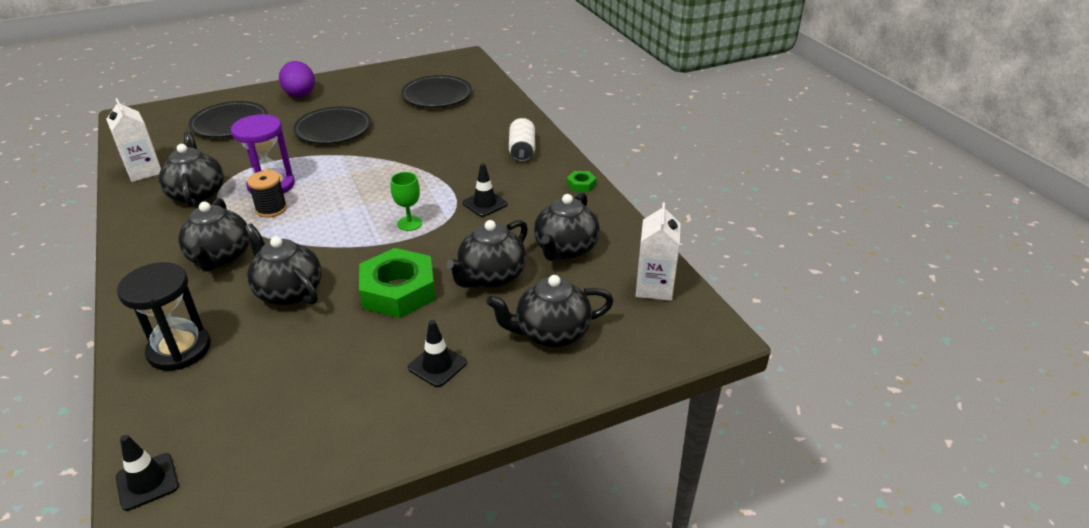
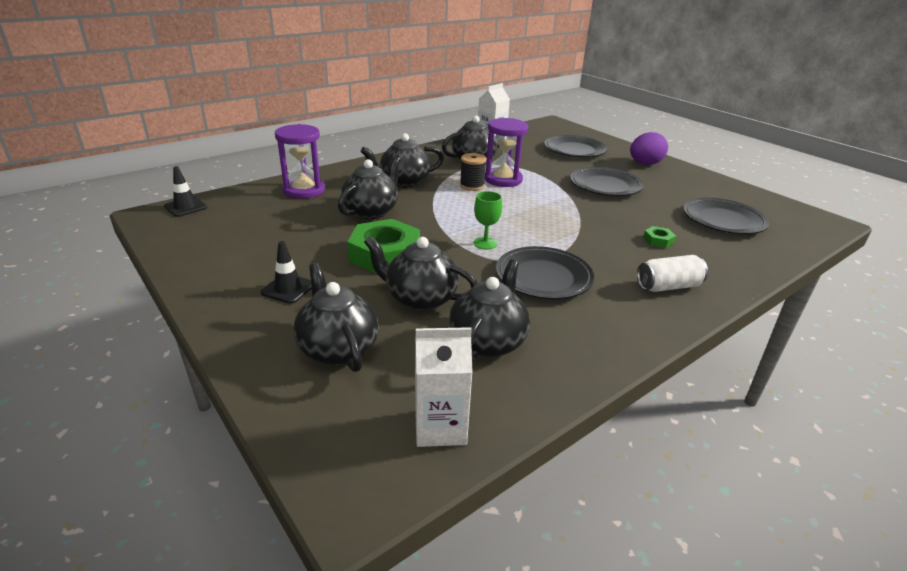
camera: 75 degrees right, 5 degrees down
black hourglass [117,262,211,371] -> purple hourglass [275,124,325,199]
black traffic cone [463,163,508,217] -> black plate [496,246,594,299]
black teapot [534,192,600,261] -> black teapot turned 105 degrees clockwise [449,259,530,361]
green nut [567,171,597,192] -> green nut moved to [643,226,676,248]

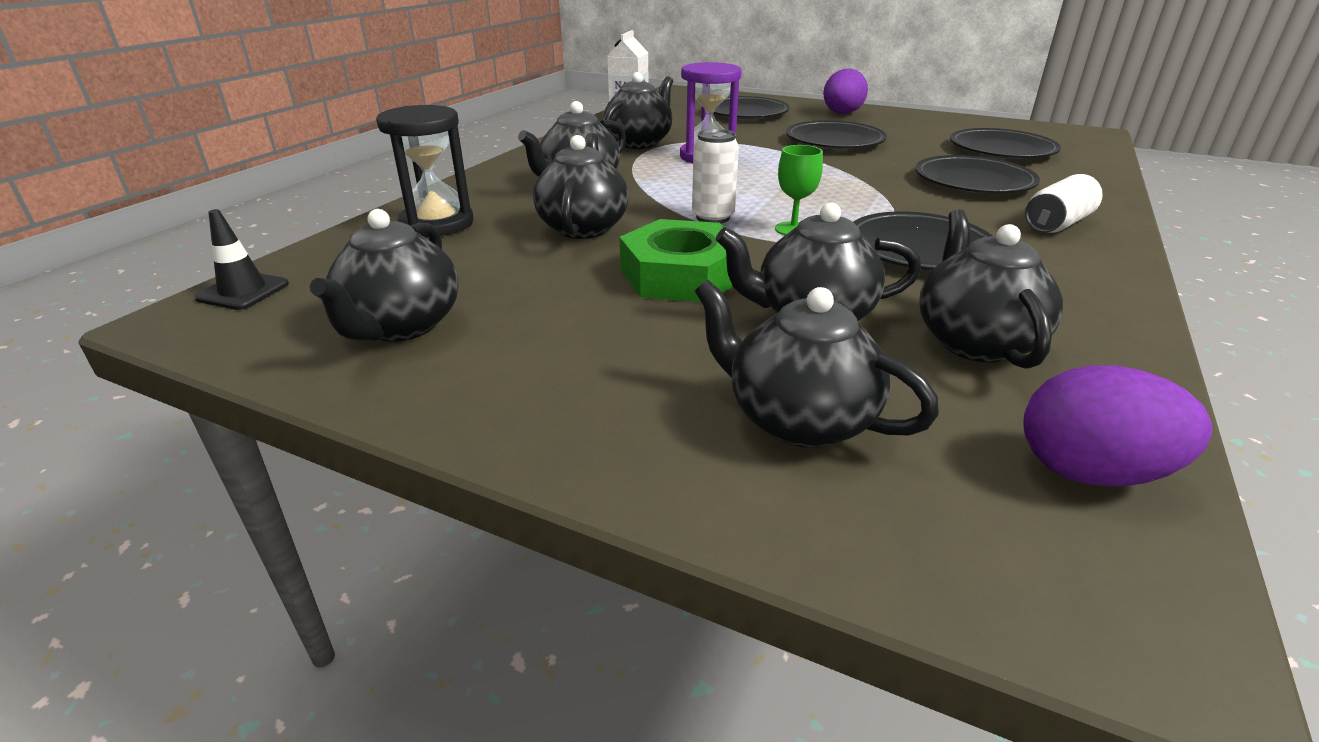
camera: 25 degrees left, 0 degrees up
black traffic cone [261,241,312,304] -> none
purple hourglass [275,124,325,199] -> black hourglass [376,105,473,237]
white carton [415,327,473,447] -> purple egg [1024,365,1212,486]
black spool [460,153,487,191] -> none
green nut [643,226,676,248] -> black plate [915,155,1040,193]
none -> black teapot [310,209,459,342]
none -> white can [692,129,739,224]

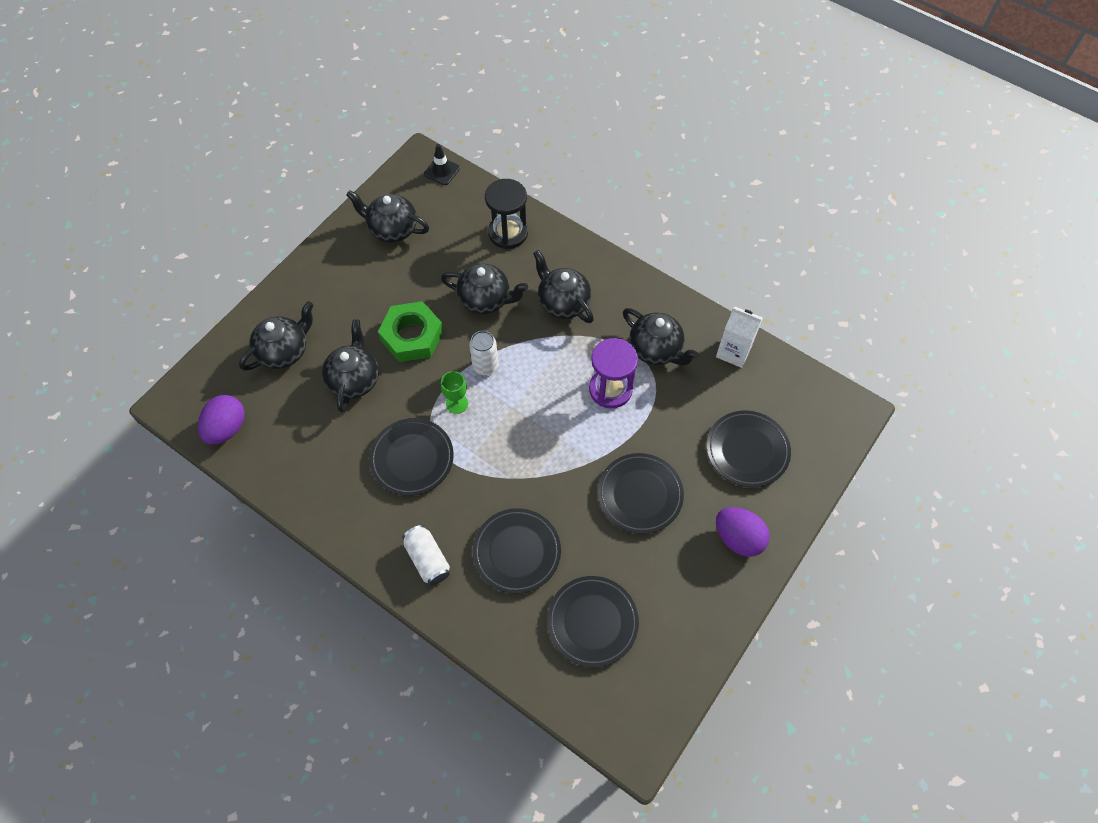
camera: 100 degrees right, 30 degrees up
black teapot [919,209,1063,369] -> none

